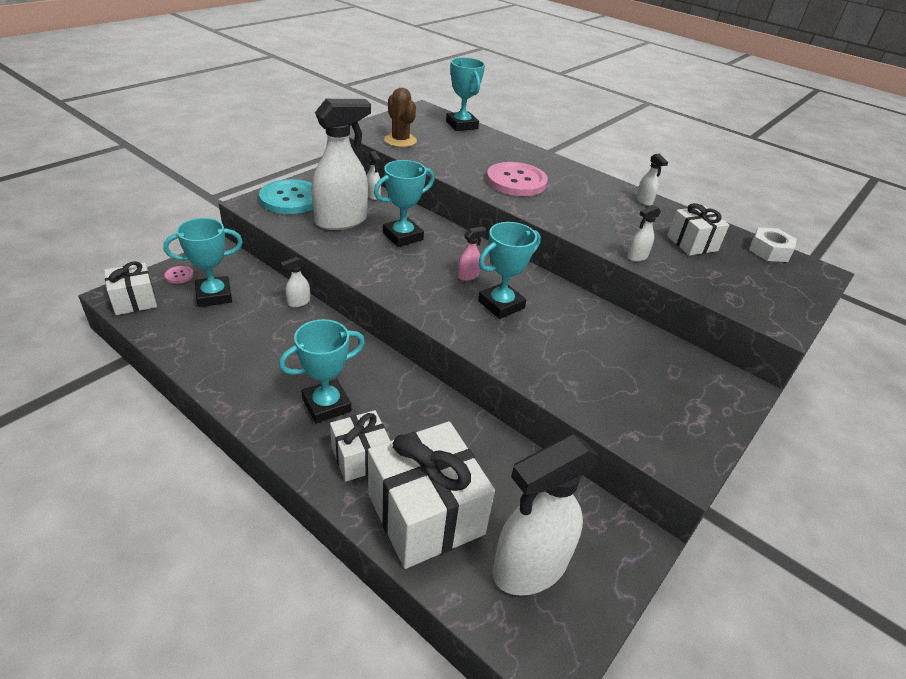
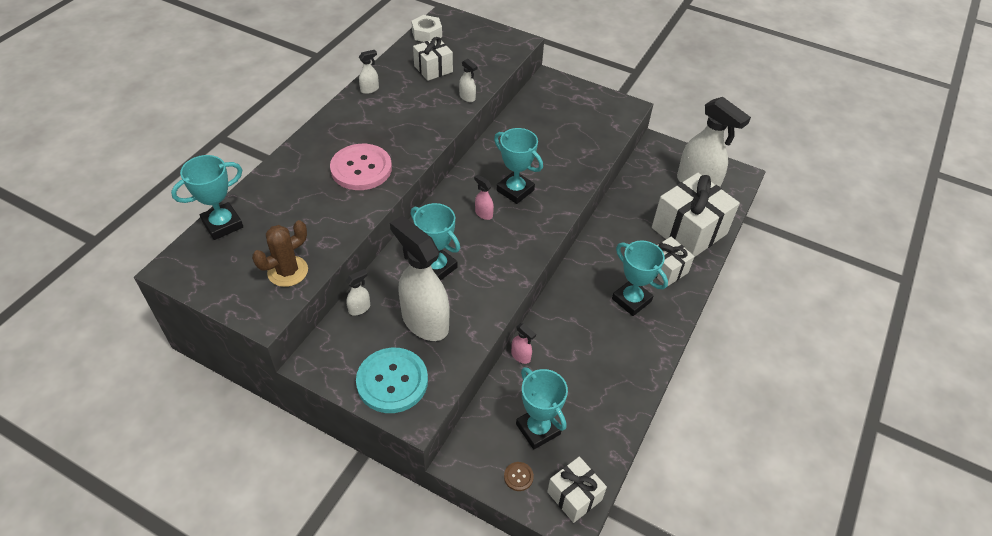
camera: 100 degrees left, 10 degrees up
pink button [165,266,194,284] -> brown button [504,462,534,491]
white spray bottle [281,257,310,307] -> pink spray bottle [511,323,536,364]

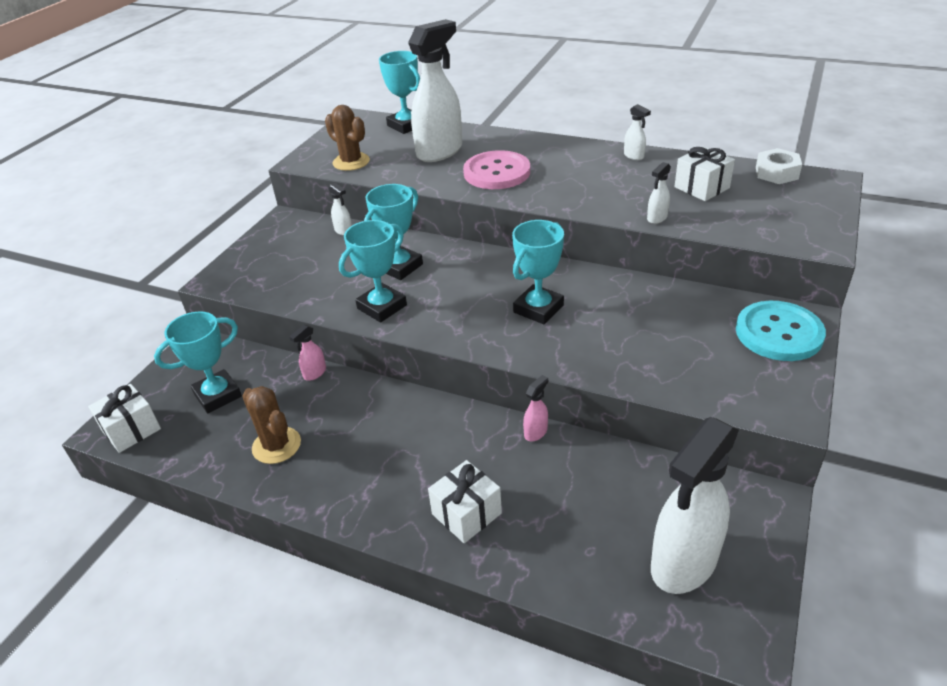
camera: 90 degrees right, 10 degrees down
turquoise button [356,348,428,413] -> turquoise button moved to [736,301,826,361]
white spray bottle [390,216,450,341] -> white spray bottle moved to [408,19,462,162]
pink spray bottle [474,175,494,220] -> pink spray bottle moved to [523,375,548,441]
brown button [504,462,534,491] -> none
turquoise trophy [612,241,668,316] -> turquoise trophy moved to [339,220,407,322]
white gift [652,173,740,257] -> none
none -> brown cactus [242,386,301,464]

